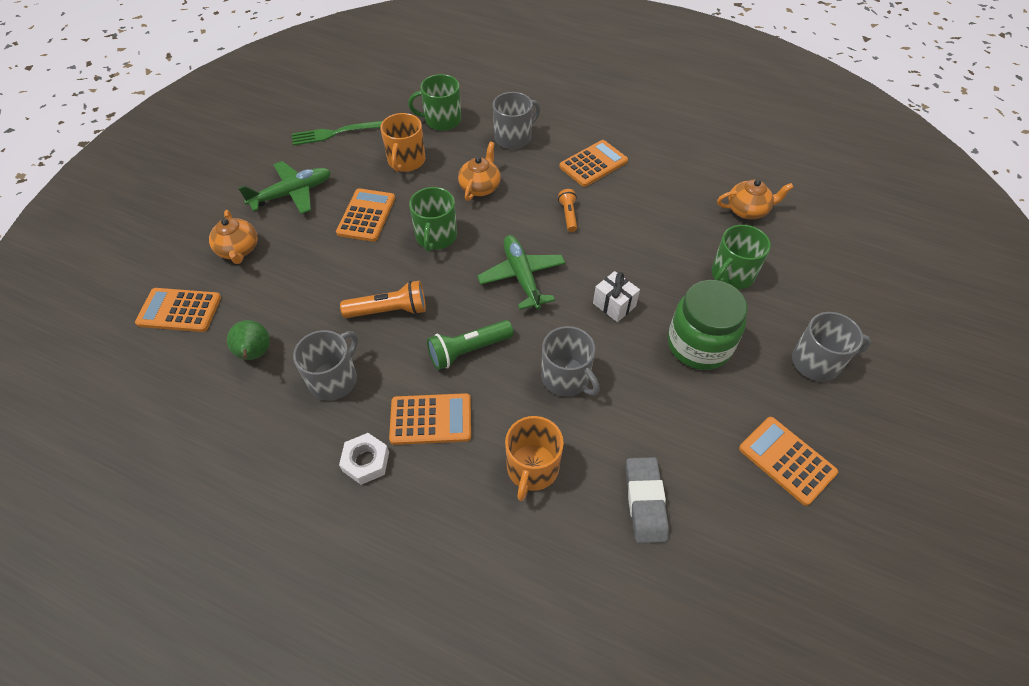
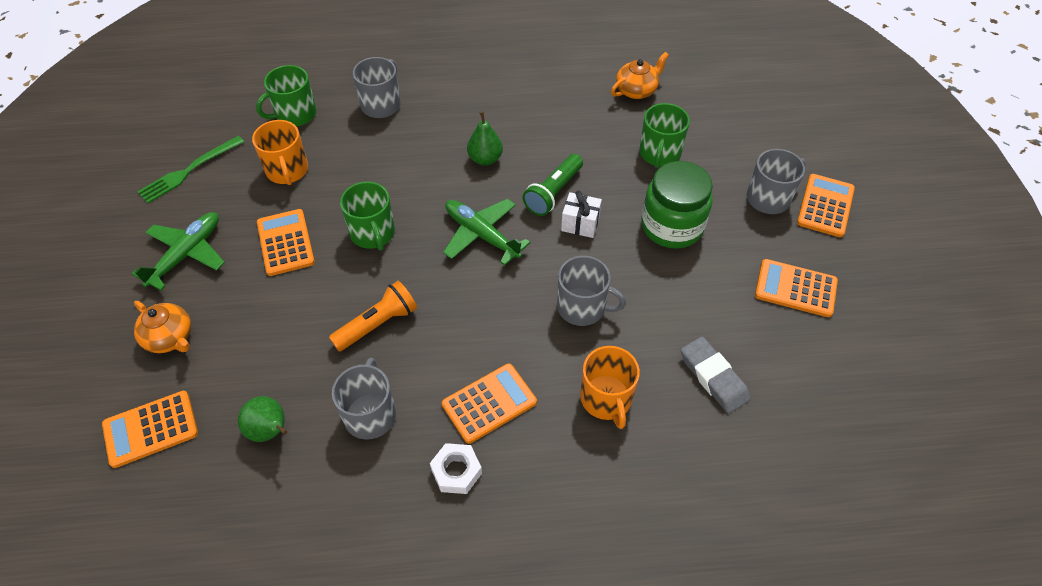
camera: 30 degrees left, 0 degrees up
green flashlight [427,320,514,370] -> green flashlight moved to [522,154,583,216]
orange teapot [458,142,501,201] -> none
orange flashlight [558,189,577,232] -> green pear [467,112,503,166]
orange calculator [559,140,628,187] -> orange calculator moved to [797,174,855,237]

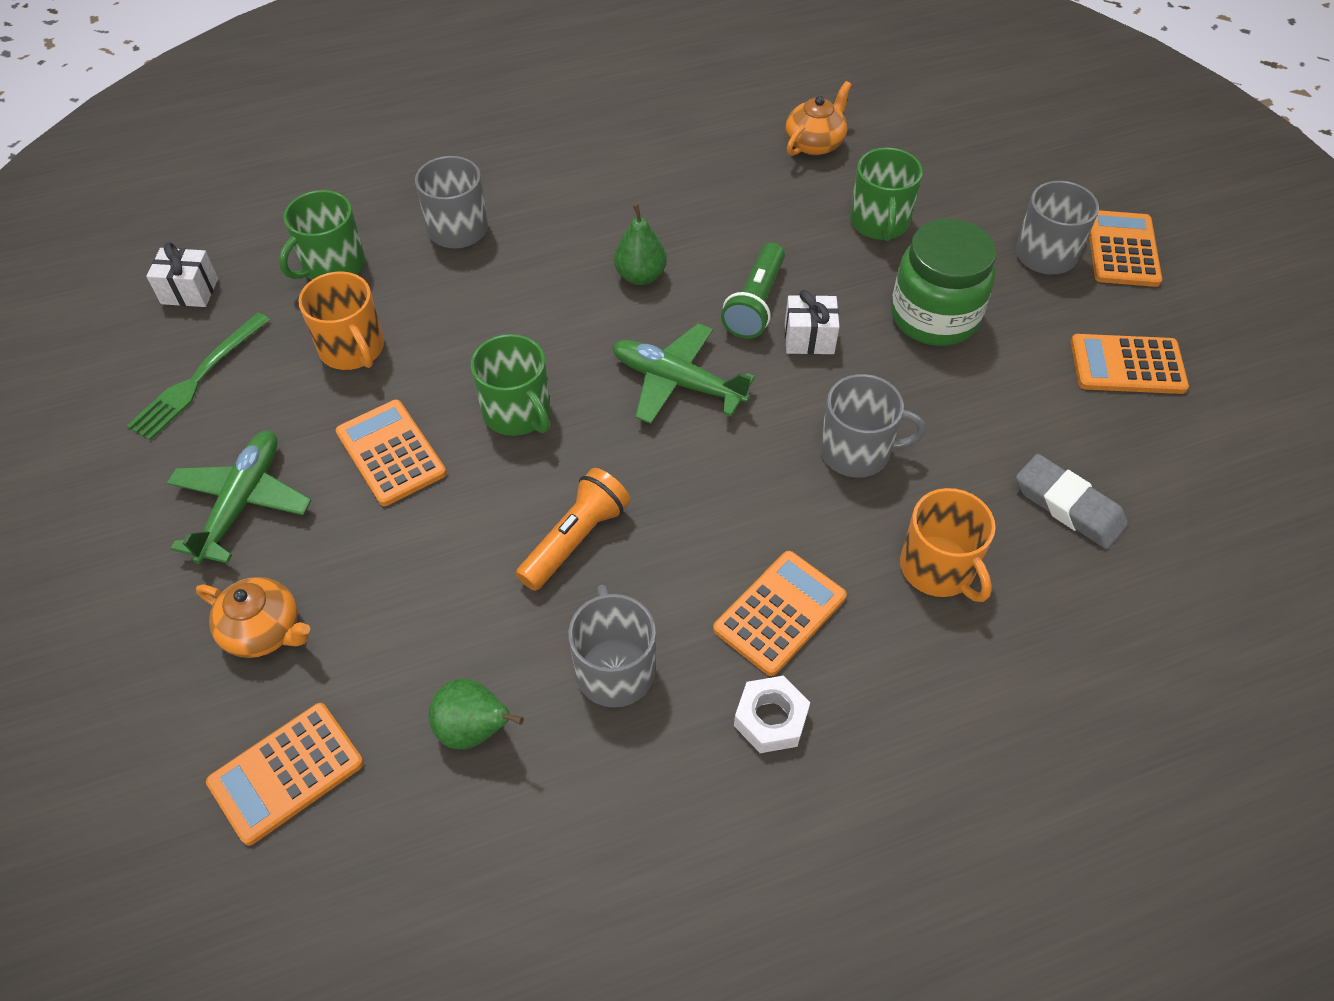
camera: 15 degrees left, 0 degrees up
none -> white gift [146,242,218,307]

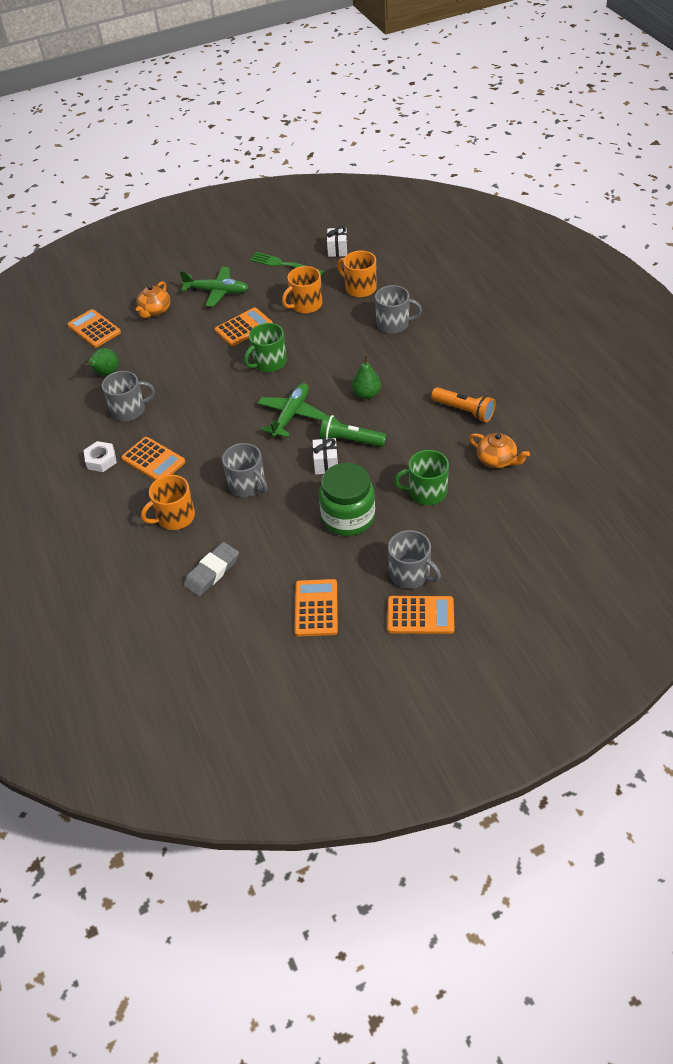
camera: 90 degrees right, 5 degrees down
green mug [279,190,365,280] -> orange mug [337,251,377,297]
orange flashlight [516,468,630,591] -> orange flashlight moved to [431,387,496,423]
grey mug [820,374,926,478] -> grey mug turned 45 degrees counterclockwise [222,443,268,497]

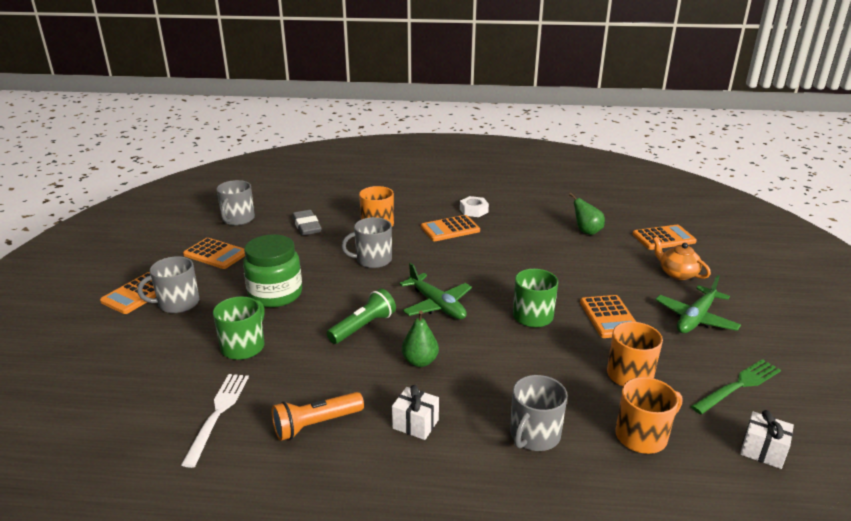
camera: 115 degrees right, 20 degrees down
grey mug [102,371,155,421] -> grey mug moved to [216,180,255,226]
white gift [312,438,338,474] -> white gift moved to [392,385,439,440]
orange teapot [469,433,530,468] -> white fork [181,374,249,468]

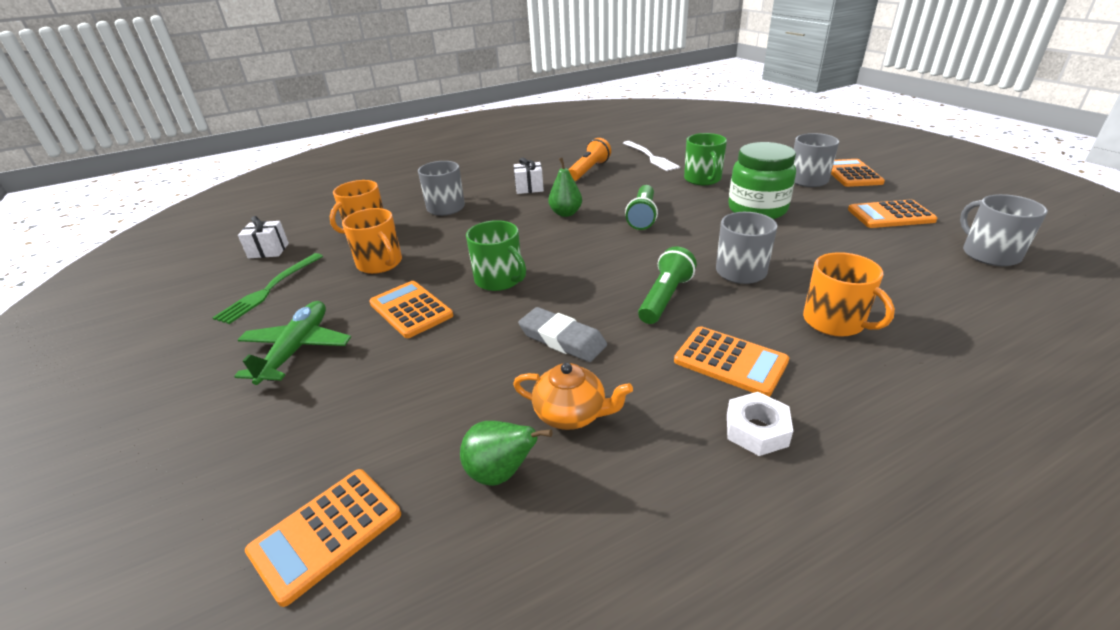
camera: 150 degrees right, 5 degrees up
grey eraser [292,210,322,235] -> grey eraser moved to [518,307,607,362]
green plane [399,263,472,319] -> none
orange calculator [421,215,480,241] -> orange calculator turned 90 degrees clockwise [674,326,789,397]
orange teapot [653,237,711,280] -> orange teapot moved to [513,363,633,430]
none -> green flashlight [638,246,697,324]

